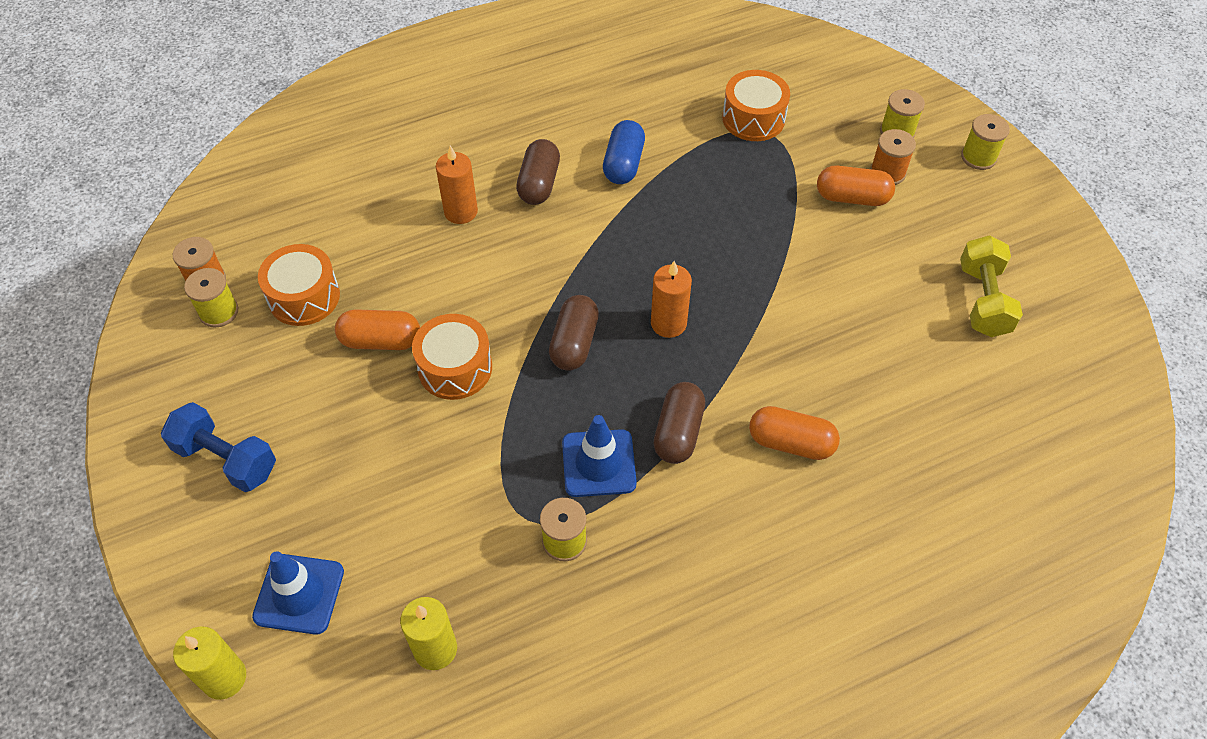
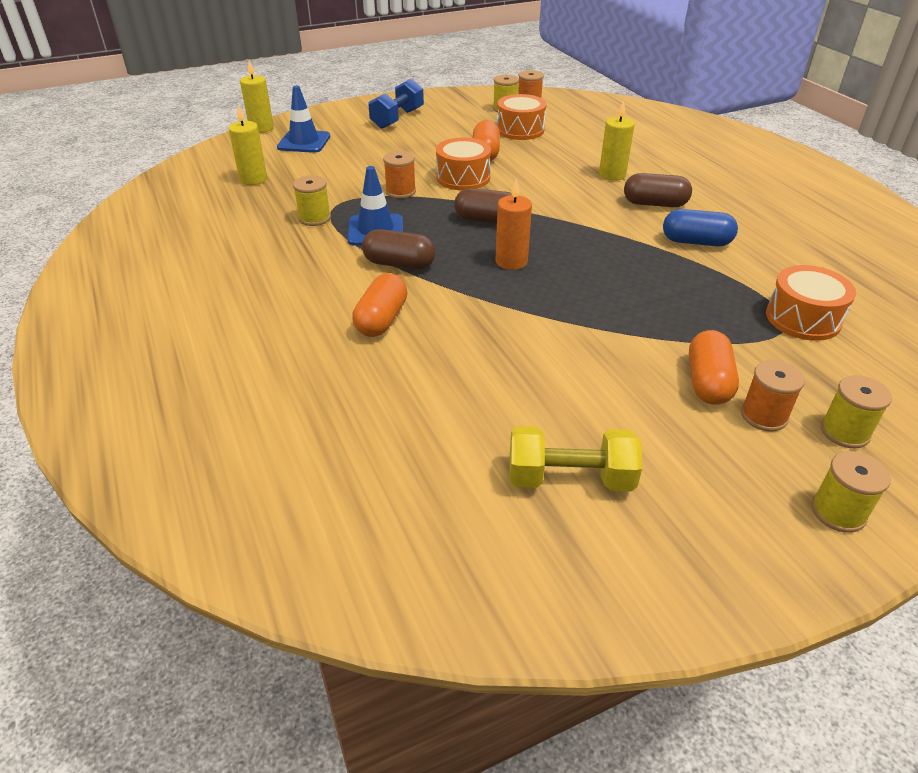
camera: 90 degrees right, 15 degrees down
orange candle [436,145,478,224] -> yellow candle [599,100,635,181]
none -> orange spool [383,151,416,199]

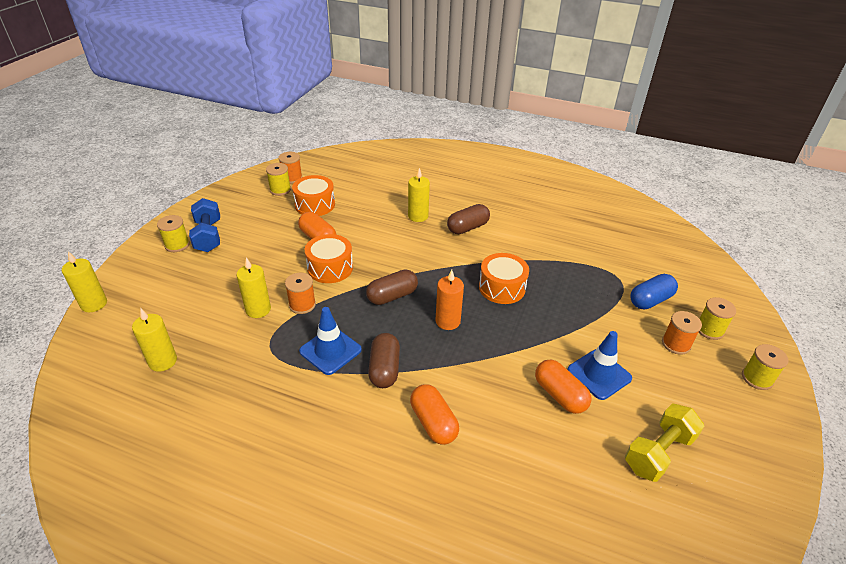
camera: 45 degrees left, 0 degrees up
blue traffic cone [277,86,330,153] -> blue traffic cone moved to [567,331,632,400]
yellow spool [293,175,331,226] -> yellow spool moved to [157,215,190,252]
brown capsule [362,229,435,270] -> brown capsule turned 60 degrees counterclockwise [368,333,400,388]
blue capsule [663,209,738,246] -> blue capsule moved to [630,274,678,309]
orange capsule [689,330,739,405] -> orange capsule moved to [535,359,591,414]
orange drum [766,265,856,341] -> orange drum moved to [479,253,529,304]
none -> yellow candle [236,257,271,318]

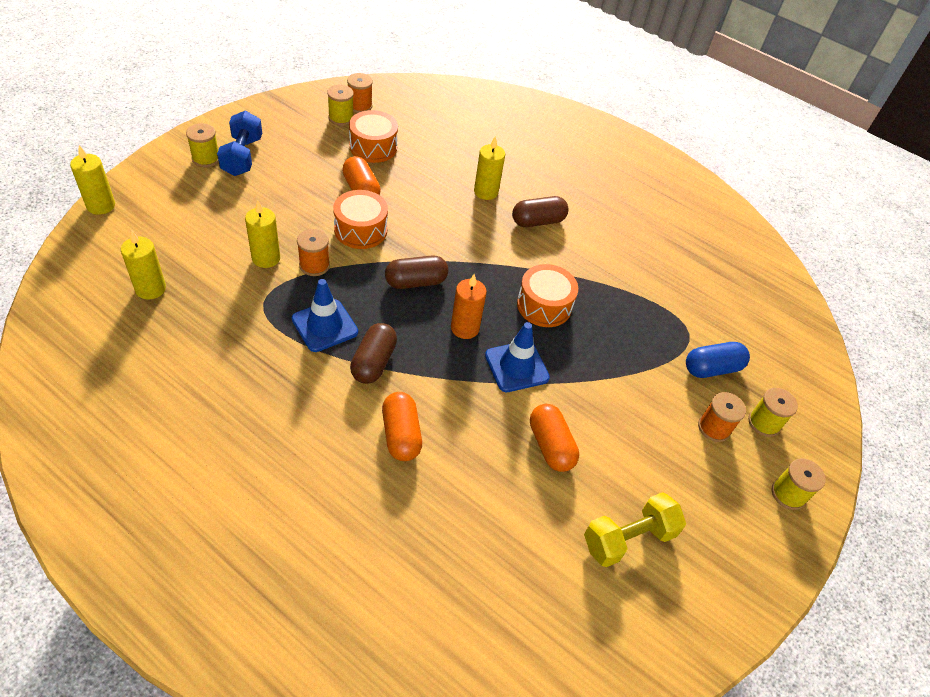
camera: 10 degrees right, 10 degrees up
blue traffic cone [567,331,632,400] -> blue traffic cone moved to [485,322,550,392]

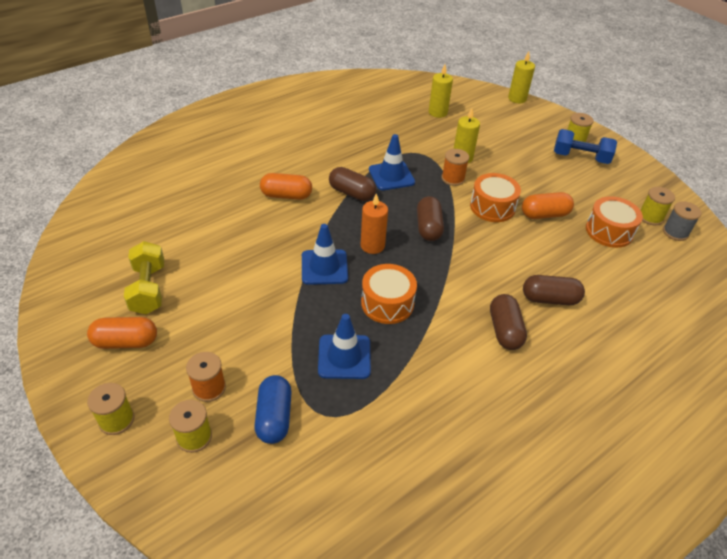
camera: 110 degrees right, 5 degrees down
orange spool [347,73,373,113] -> grey spool [663,201,702,241]
yellow candle [474,136,505,200] -> brown capsule [523,275,585,305]
orange capsule [530,404,579,472] -> orange capsule moved to [87,317,157,349]
none -> blue traffic cone [318,314,371,379]

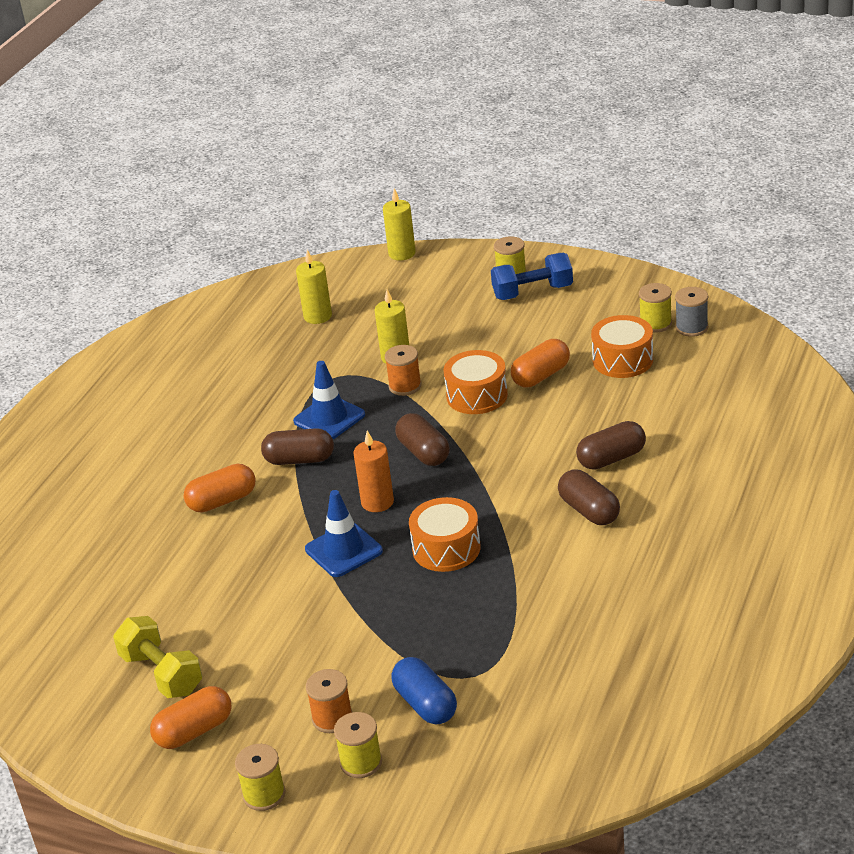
camera: 25 degrees left, 10 degrees down
blue traffic cone [318,314,371,379] -> none

